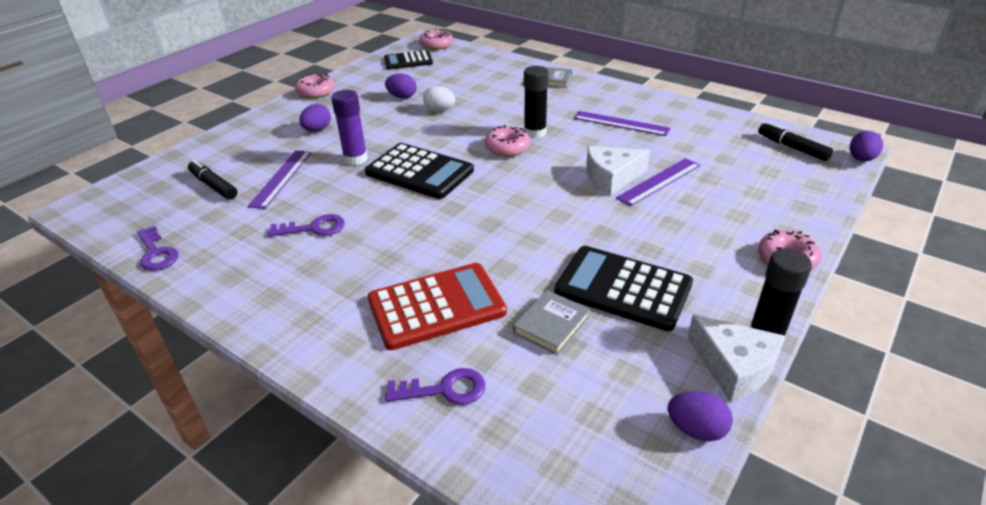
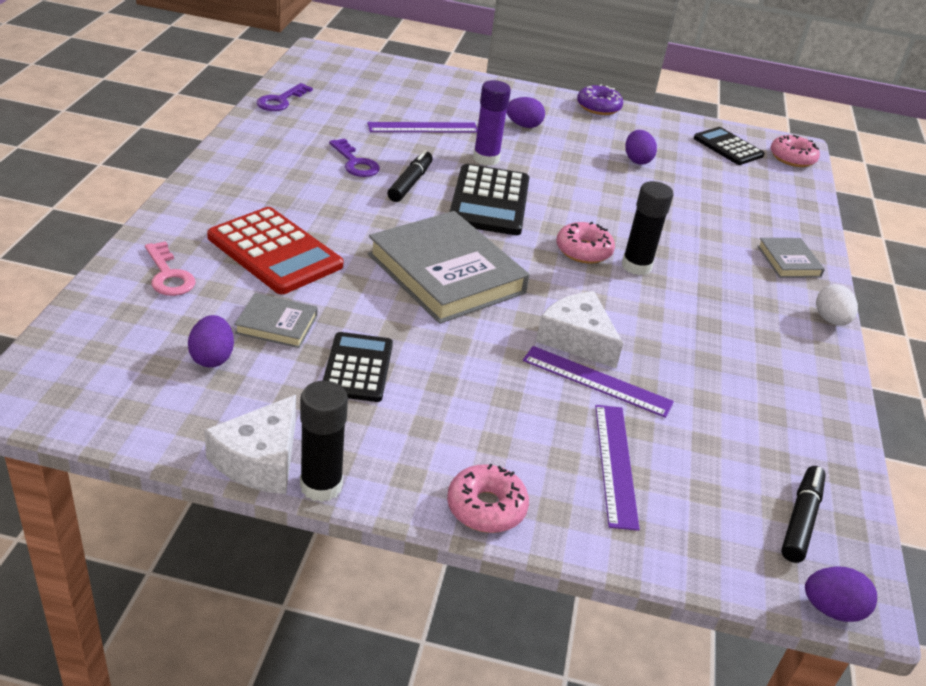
camera: 60 degrees right, 0 degrees up
black marker [188,160,237,200] -> black marker moved to [387,150,433,202]
pink donut [295,73,335,98] -> purple donut [577,84,623,115]
purple key [385,368,485,405] -> pink key [145,241,195,296]
white egg [423,86,455,112] -> white egg moved to [816,284,858,326]
black calculator [554,246,693,331] -> black calculator [323,332,393,402], size x0.65
purple ruler [574,111,670,136] -> purple ruler moved to [595,405,640,531]
purple egg [668,391,733,441] -> purple egg moved to [188,315,234,367]
none -> grey book [368,211,530,324]

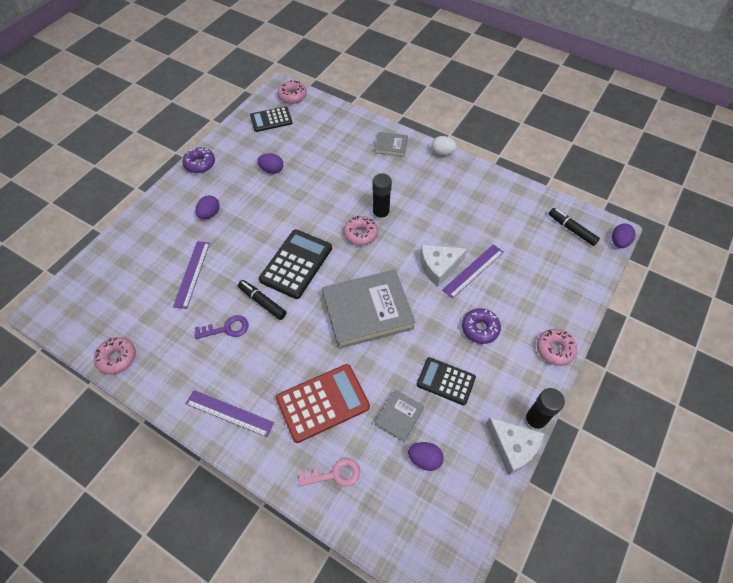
camera: 65 degrees left, 20 degrees up
purple key [257,83,313,111] -> pink donut [94,337,136,375]
black calculator [450,164,529,235] -> black calculator turned 90 degrees counterclockwise [259,229,332,299]
purple glue stick [473,80,511,166] -> none
purple ruler [595,405,640,531] -> purple ruler moved to [186,390,274,437]
none -> purple donut [462,308,501,344]

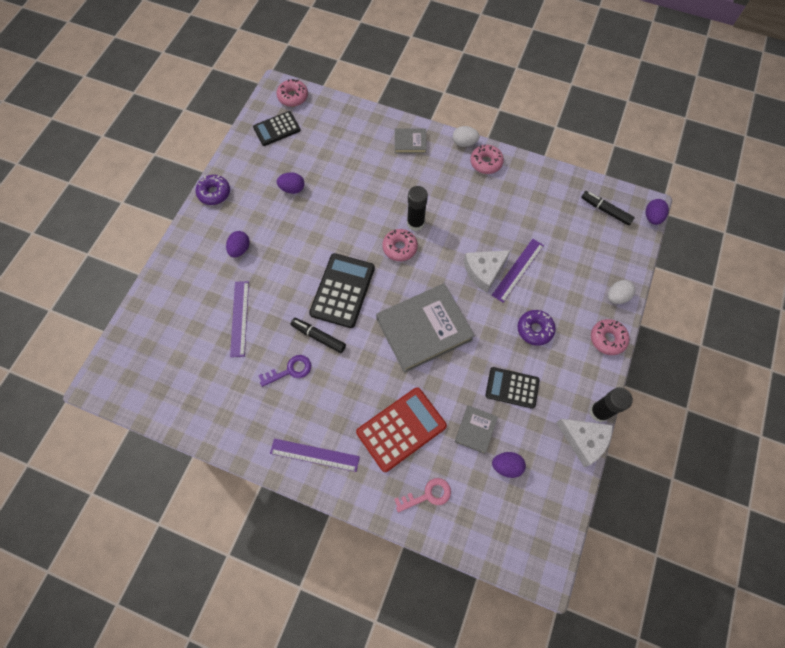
camera: 10 degrees left, 10 degrees up
pink donut [94,337,136,375] -> pink donut moved to [470,145,504,174]
none -> white egg [608,280,636,304]

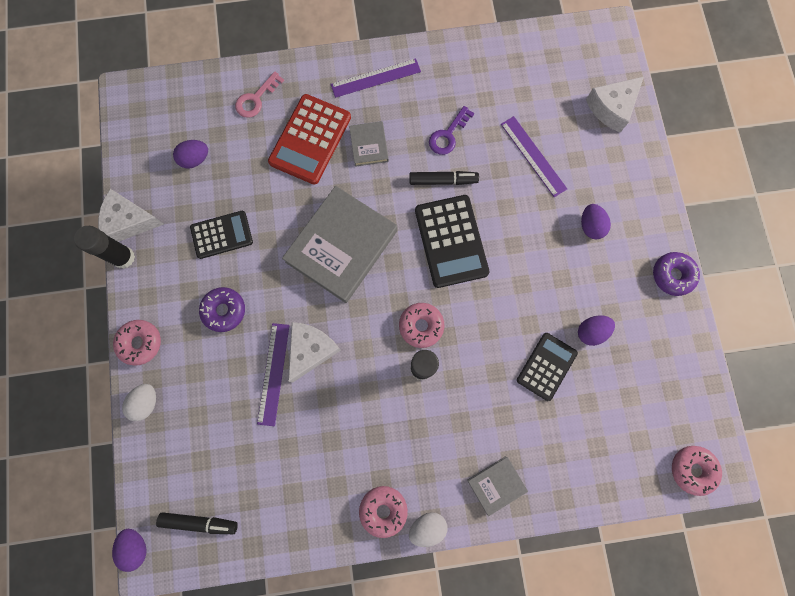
camera: 150 degrees right, 10 degrees up
black calculator [253,111,301,146] -> black calculator moved to [517,333,578,401]
grey book [455,405,498,454] -> grey book moved to [349,121,389,167]
none -> white cheese [586,77,644,132]

